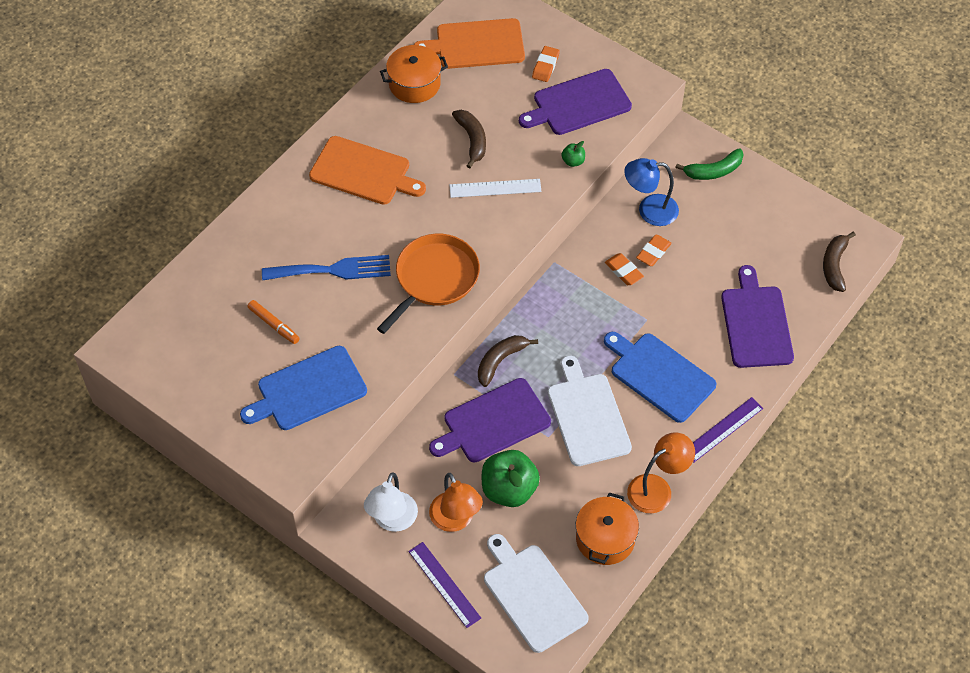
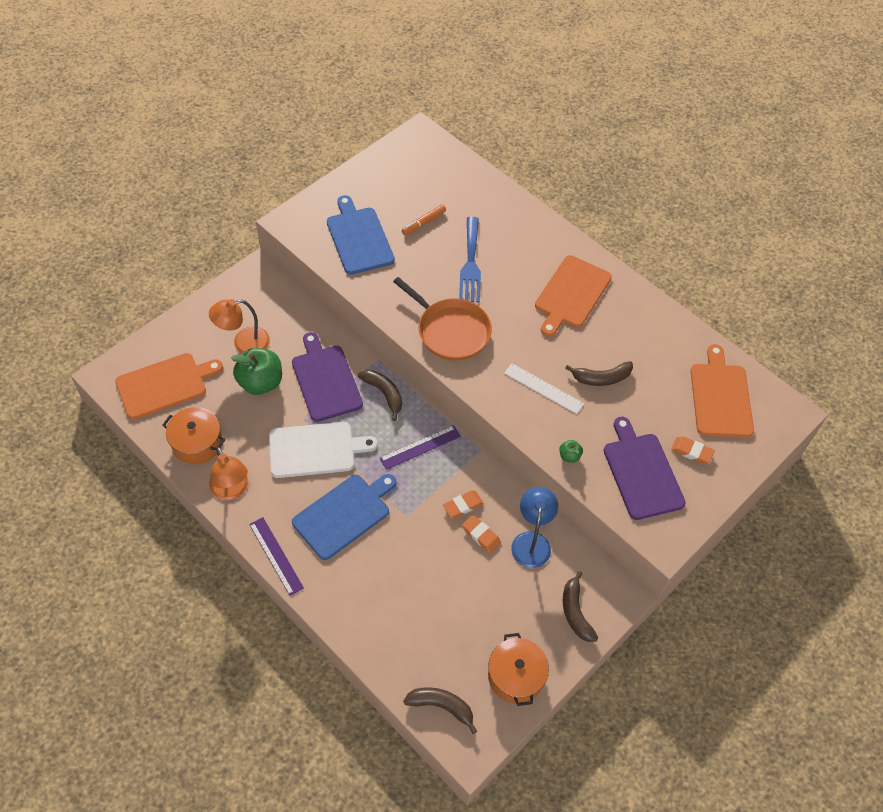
camera: 95 degrees right, 0 degrees up
white lamp [364,472,418,532] -> none
orange pot [380,45,448,103] -> orange pot moved to [488,633,549,706]
purple ruler [408,542,481,628] -> purple ruler moved to [380,425,461,470]
white ruler [449,179,541,198] -> white ruler turned 60 degrees counterclockwise [504,363,584,414]
white cutting board [484,534,589,653] -> orange cutting board [115,353,223,420]
green banana [675,148,744,180] -> brown banana [563,571,598,642]
purple cutting board [721,265,794,368] -> none

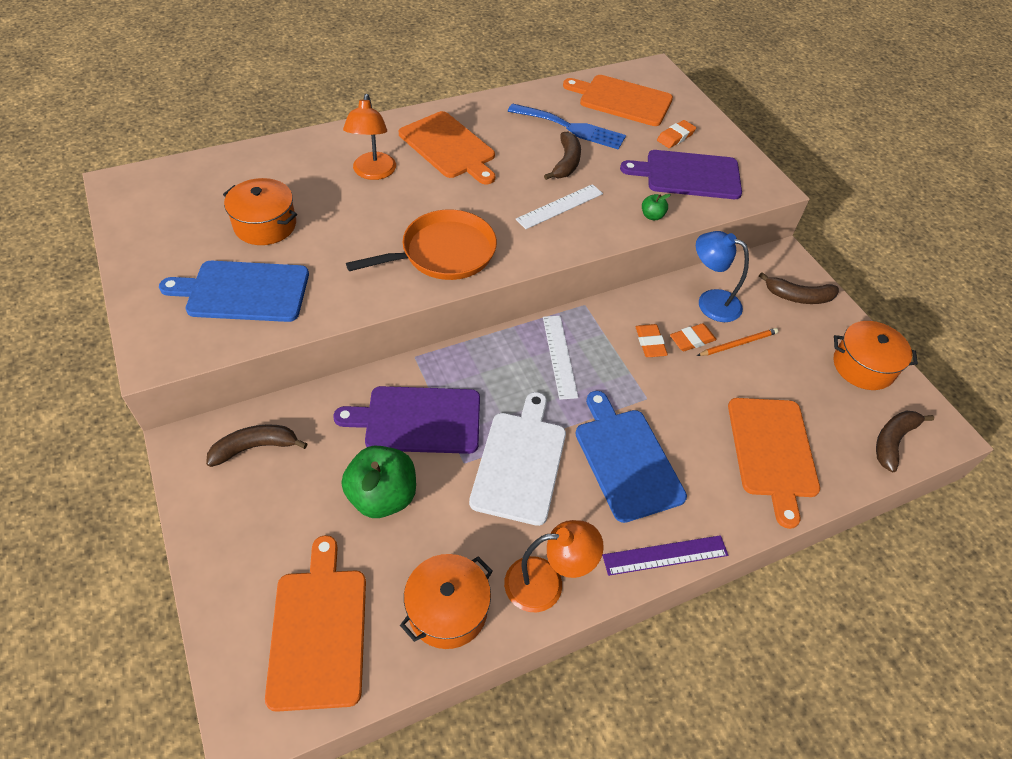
camera: 70 degrees left, 5 degrees down
orange lamp [209,299,270,354] -> orange lamp moved to [343,94,396,180]
brown banana [358,370,402,421] -> brown banana moved to [206,424,308,467]
purple ruler [380,425,461,470] -> white ruler [543,316,578,400]
orange marker [402,204,446,235] -> orange pot [223,178,297,245]
blue fork [459,217,481,303] -> blue fork moved to [508,103,626,150]
none -> orange pencil [697,328,778,356]
none -> orange cutting board [728,398,820,529]

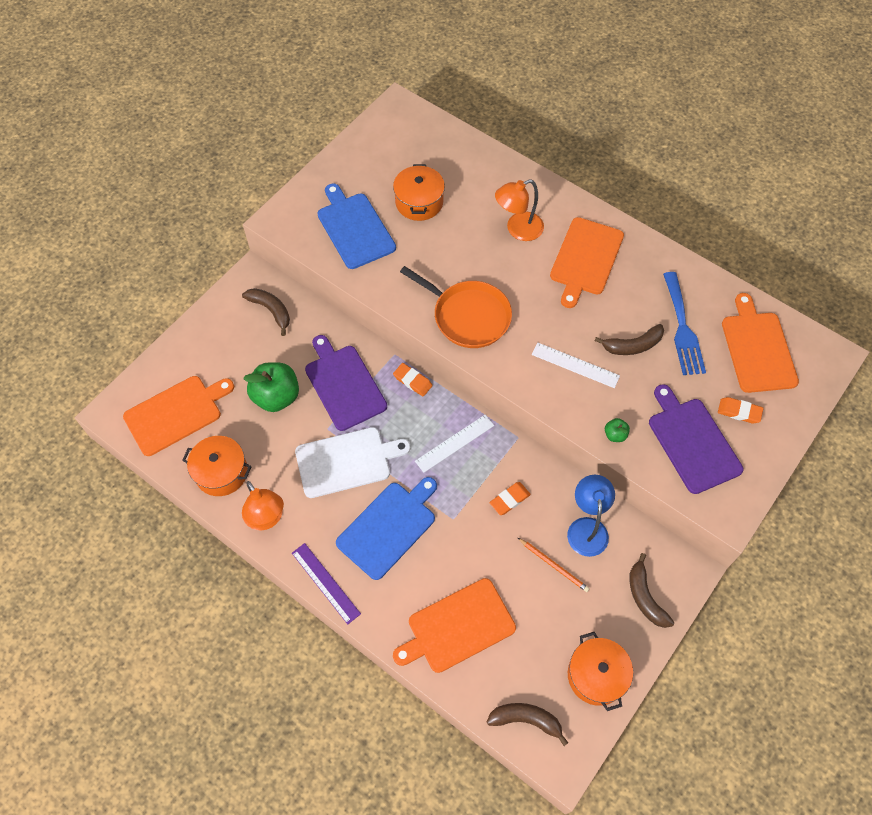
camera: 65 degrees right, 10 degrees up
orange eraser [670,323,717,351] -> orange eraser moved to [393,363,433,396]

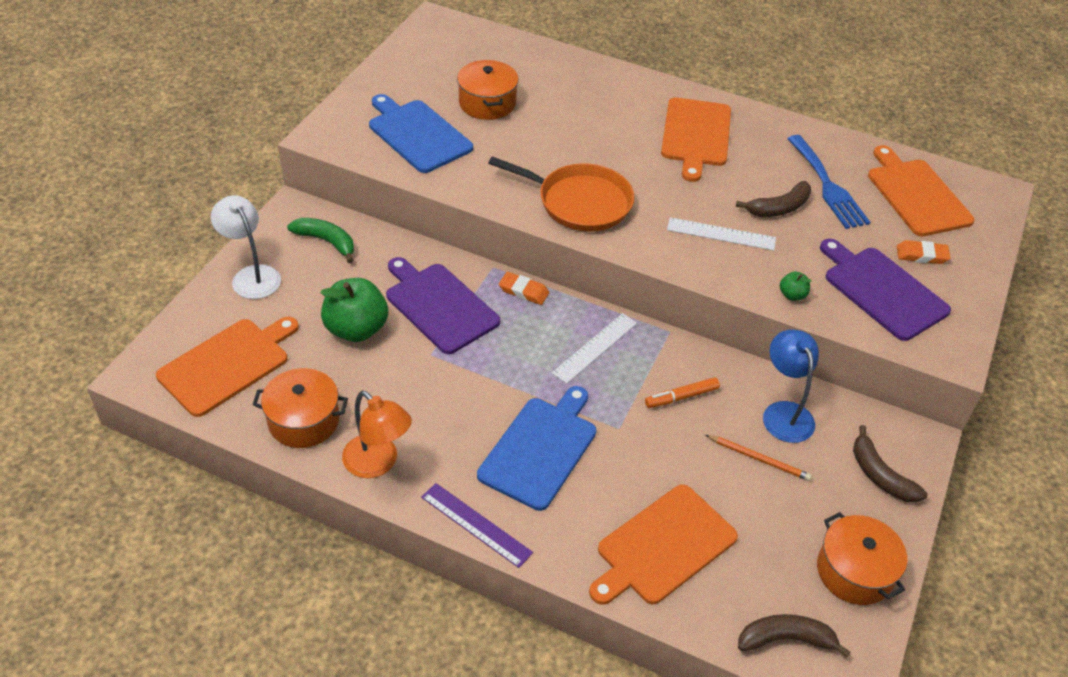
camera: 15 degrees left, 15 degrees down
brown banana [242,288,290,336] -> green banana [287,218,354,263]
white cutting board [295,427,410,498] -> none
orange eraser [490,482,531,515] -> orange marker [645,377,720,408]
orange lamp [495,179,544,241] -> none
none -> white lamp [211,195,281,299]

